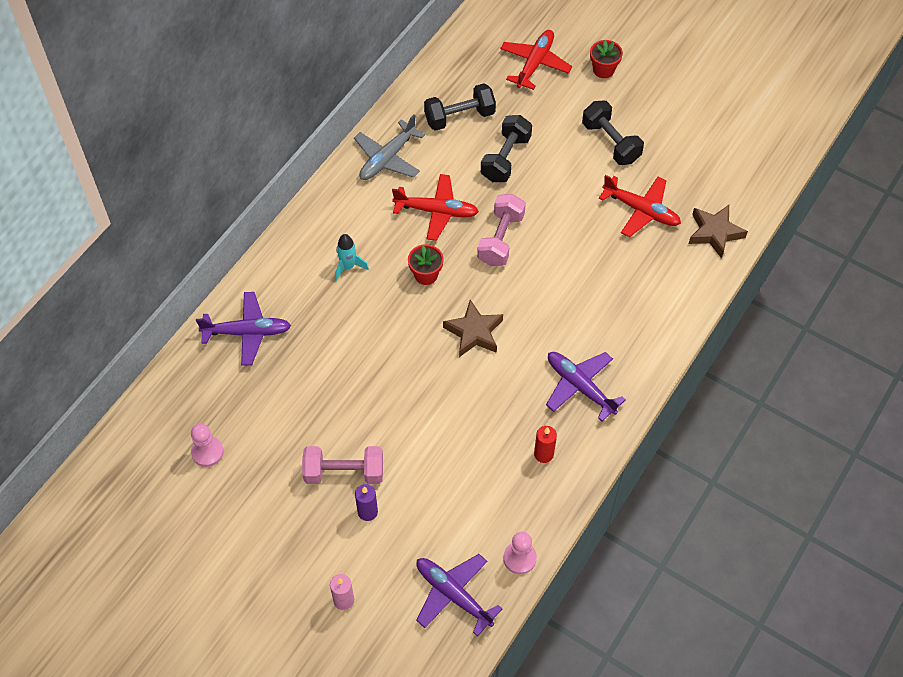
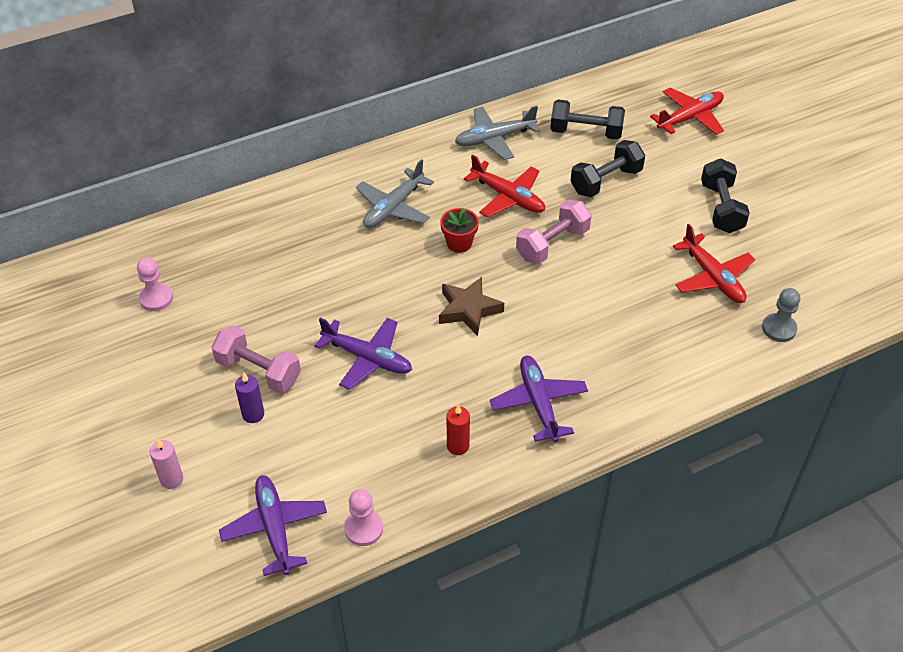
camera: 30 degrees right, 10 degrees down
purple plane [196,292,291,366] -> purple plane moved to [315,318,412,390]
turquoise rocket [335,234,369,281] -> grey plane [356,159,434,228]
red flower pot [590,40,623,78] -> none
brown star [689,205,748,259] -> grey pawn [762,288,800,342]

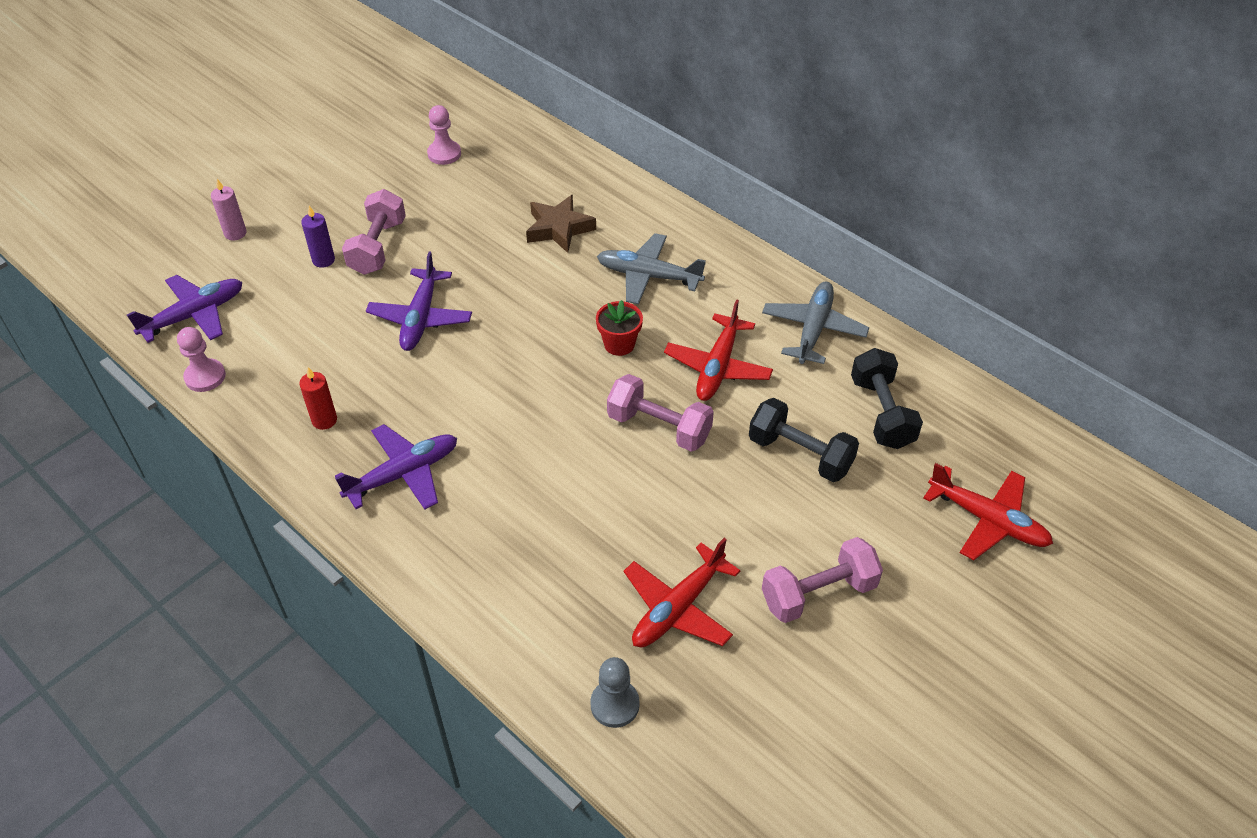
camera: 70 degrees right, 0 degrees up
brown star [439,277,504,336] -> brown star moved to [526,195,596,253]
grey plane [455,106,540,160] -> grey plane turned 60 degrees clockwise [762,282,869,364]
black dumbbell [701,158,750,233] -> pink dumbbell [762,537,883,623]

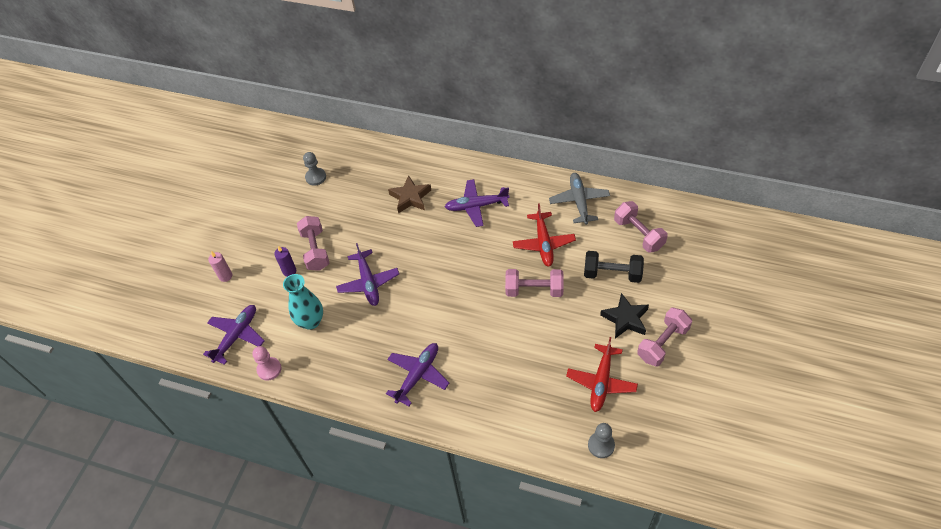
camera: 20 degrees left, 5 degrees up
red candle [299,367,337,430] -> none
pink pawn [427,105,461,165] -> grey pawn [303,152,326,186]
red flower pot [596,300,643,356] -> none
grey plane [597,233,706,304] -> purple plane [445,179,510,227]
black dumbbell [851,348,923,449] -> pink dumbbell [614,201,668,253]
red plane [923,463,1053,560] -> none
none -> turquoise vase [283,274,323,330]
none -> black star [600,293,649,339]

